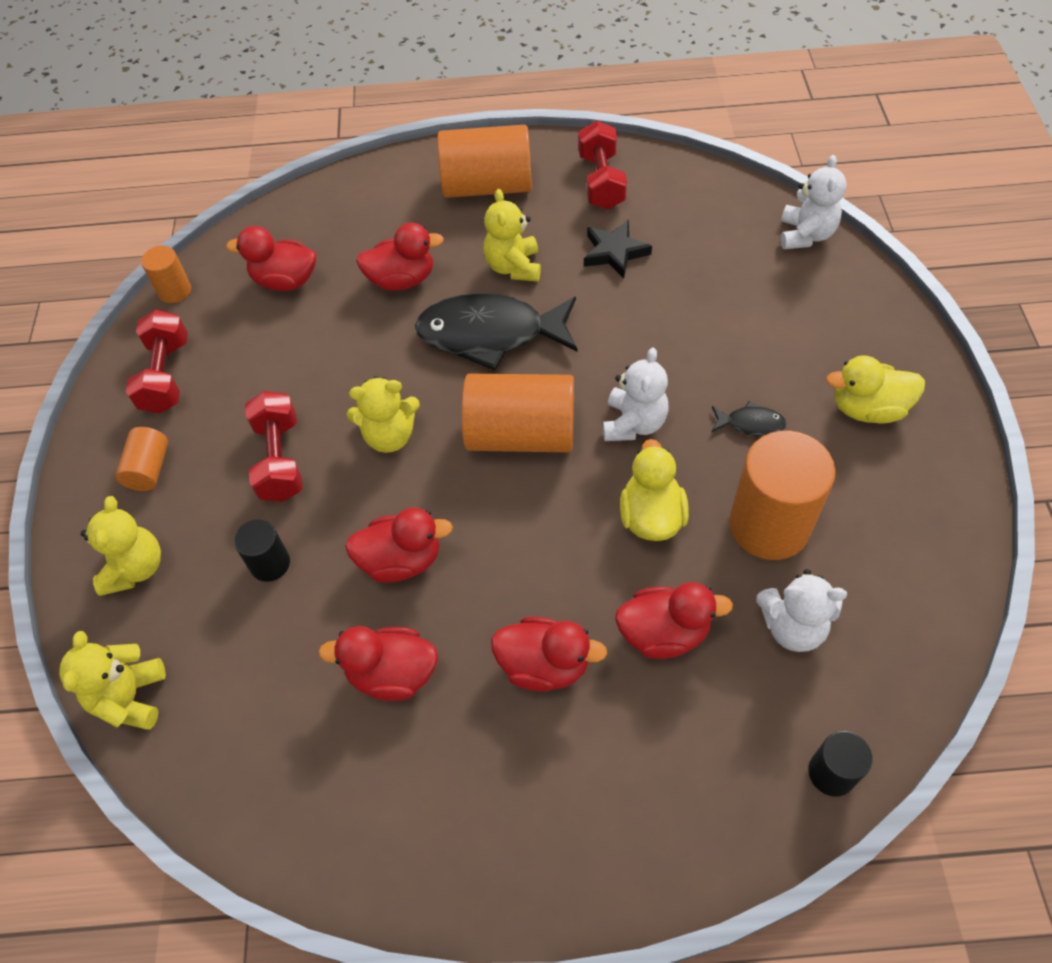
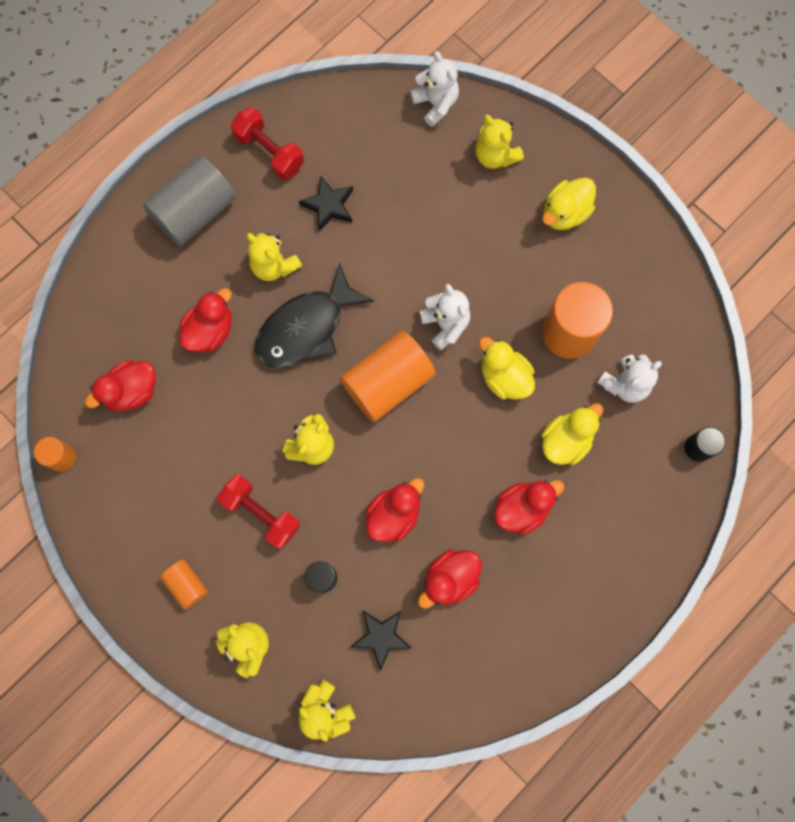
camera: 45 degrees left, 20 degrees up
red dumbbell [126,310,188,414] -> none
orange cylinder [437,125,532,198] -> grey cylinder [143,155,236,246]
red duck [615,582,733,659] -> yellow duck [541,403,603,465]
black fish [712,401,787,436] -> none
none -> black star [351,610,412,671]
none -> yellow teddy bear [475,115,524,169]

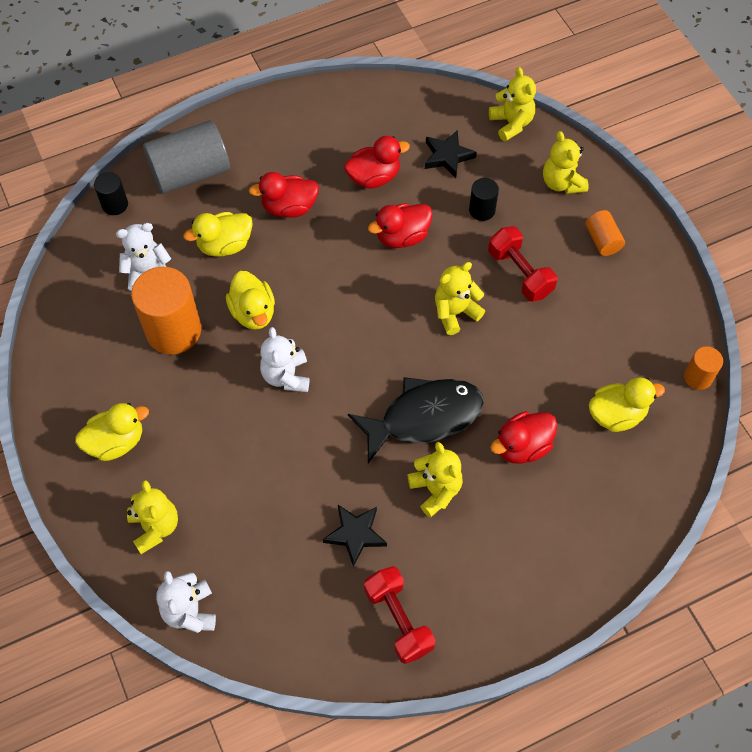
camera: 160 degrees left, 15 degrees down
red duck [85,360,155,411] -> yellow duck [589,378,665,432]
grey cylinder [143,155,236,246] -> grey cylinder moved to [143,120,230,194]
orange cylinder [340,331,436,422] -> none

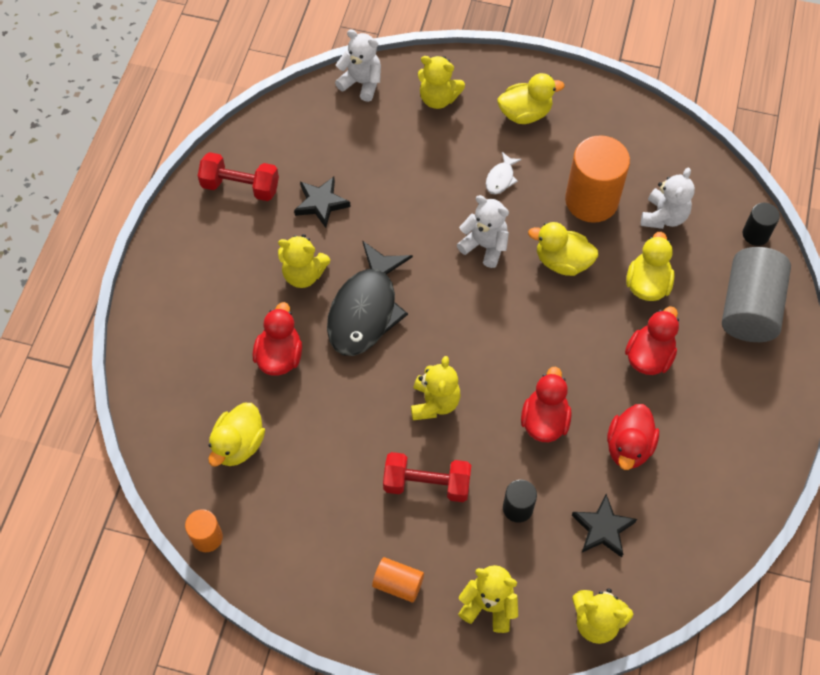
camera: 130 degrees right, 0 degrees up
yellow duck [75,403,149,461] -> yellow duck turned 120 degrees counterclockwise [497,73,565,124]
none -> white fish [486,152,522,195]

